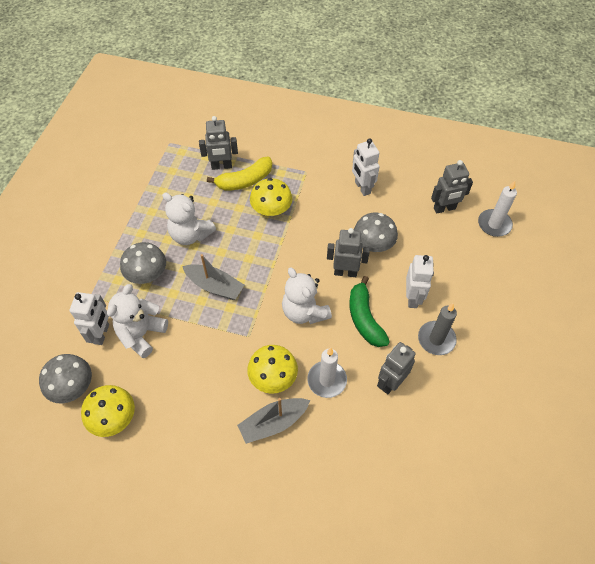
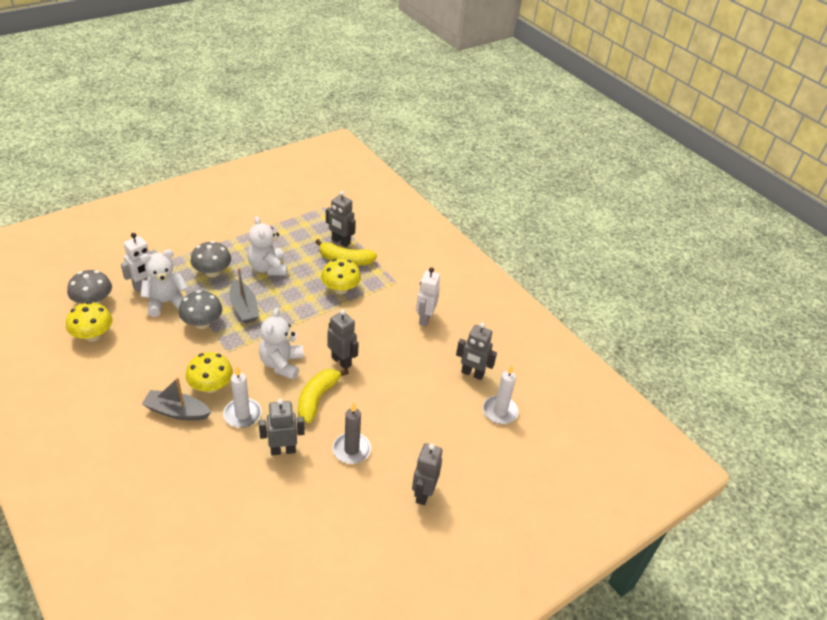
camera: 35 degrees right, 15 degrees down
green banana [349,276,390,347] -> yellow banana [298,369,349,423]
grey mushroom [354,213,398,252] -> grey mushroom moved to [179,290,222,329]
white robot [406,255,434,308] -> none
none -> grey robot [412,443,443,505]

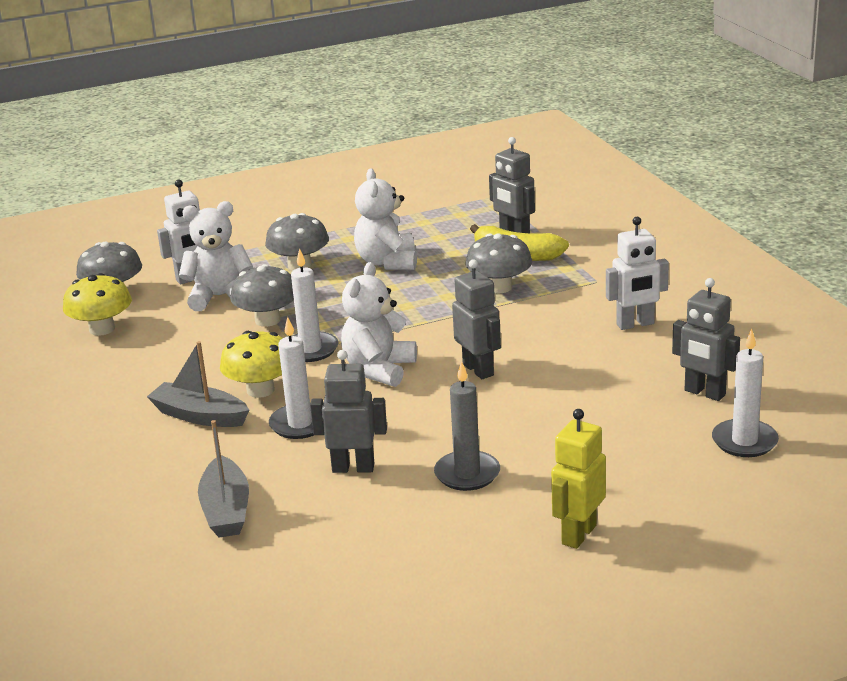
camera: 20 degrees right, 15 degrees down
grey boat [230,268,259,324] -> grey boat moved to [198,420,249,538]
yellow banana [298,369,349,423] -> none
yellow mushroom [321,259,361,294] -> grey mushroom [465,233,532,293]
grey robot [412,443,443,505] -> yellow robot [551,409,606,549]
white robot [416,268,440,326] -> white robot turned 135 degrees counterclockwise [606,217,669,330]
none -> white candle [291,248,338,362]

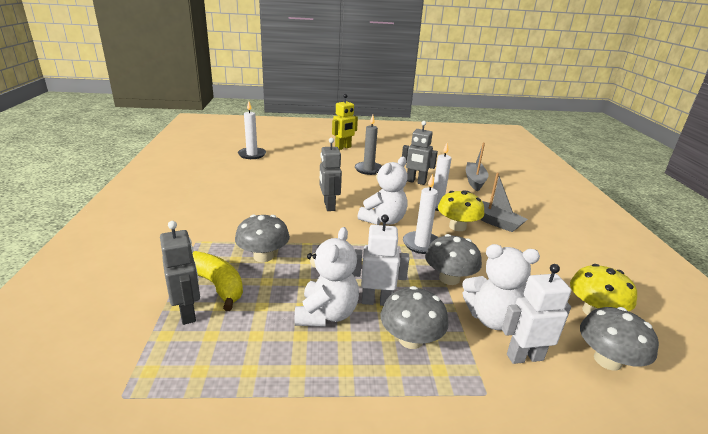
camera: 165 degrees left, 0 degrees up
white robot [606,217,669,330] -> white robot moved to [352,215,409,306]
grey robot [672,278,740,401] -> none

